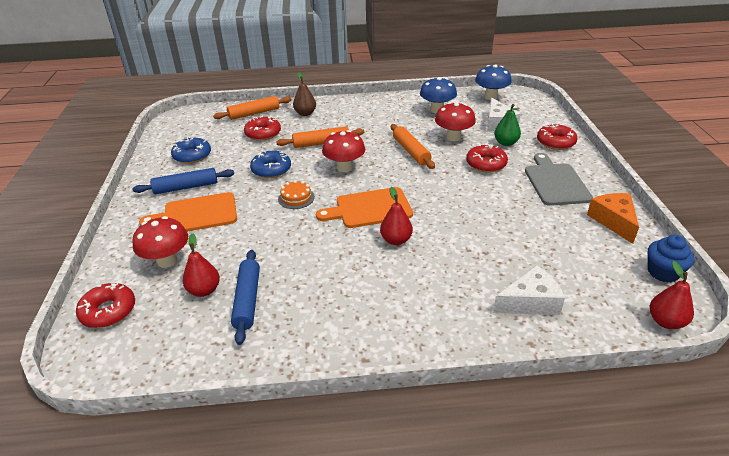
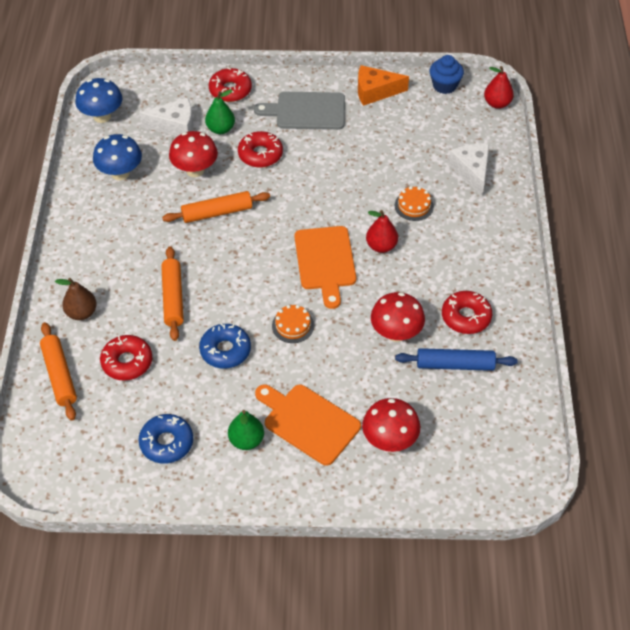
camera: 85 degrees left, 15 degrees up
red donut [76,283,135,328] -> red donut moved to [442,291,492,334]
blue rolling pin [132,168,234,194] -> green pear [228,410,264,450]
orange cutting board [139,192,237,232] -> orange cutting board turned 135 degrees clockwise [255,384,361,466]
red pear [183,233,220,297] -> none
red mushroom [322,130,365,172] -> red mushroom moved to [371,292,425,342]
none -> orange cake [395,186,434,221]

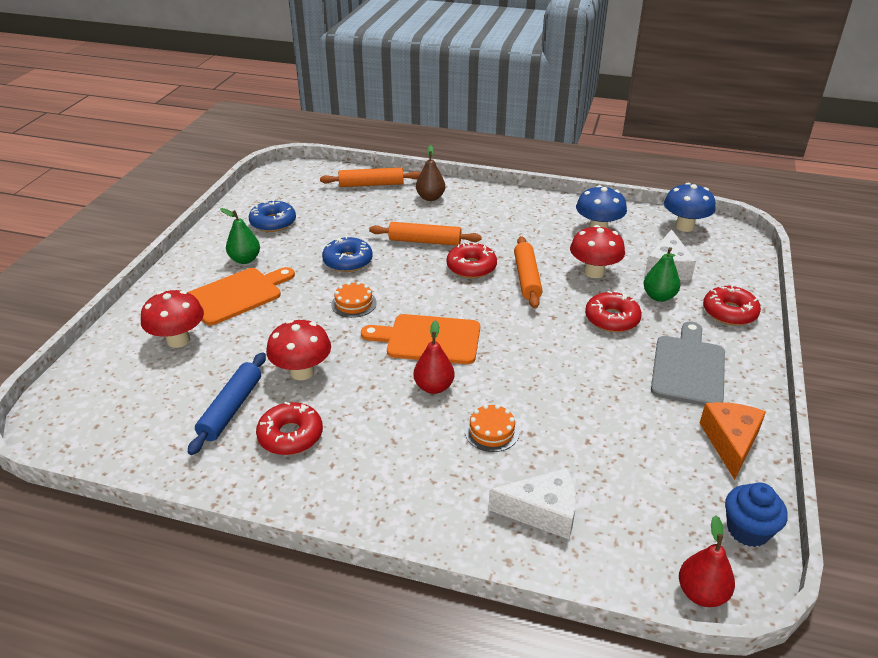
camera: 105 degrees right, 15 degrees down
red donut [100,335,152,381] -> red donut moved to [446,242,497,278]

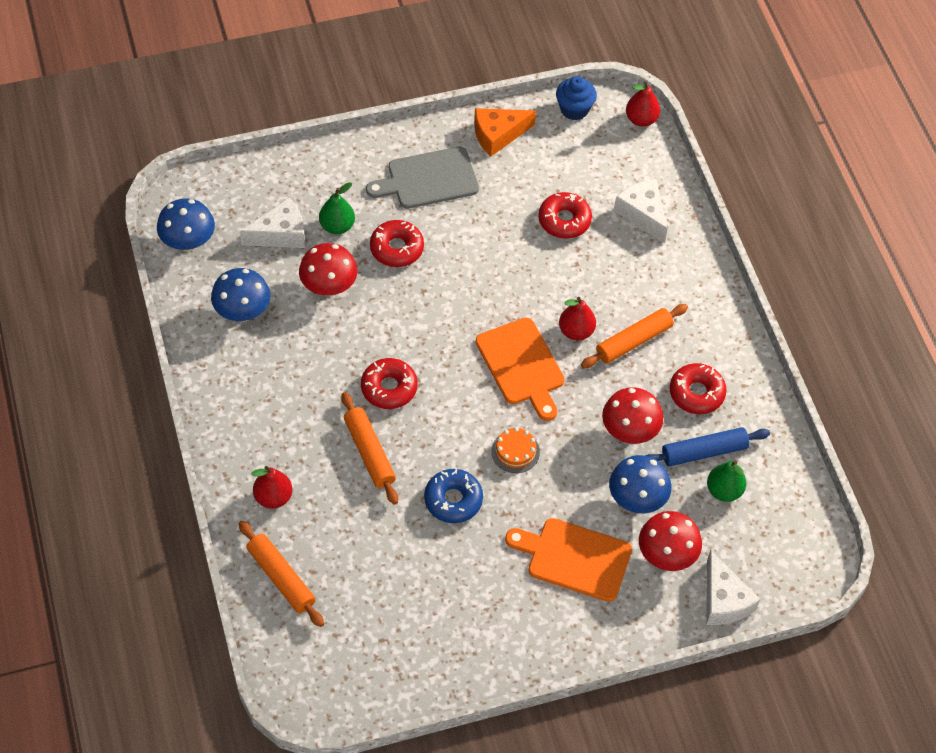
camera: 125 degrees left, 20 degrees up
green pear [220,208,260,264] -> green pear moved to [707,461,746,502]
blue donut [249,199,296,232] -> none
brown pear [416,145,445,201] -> red pear [251,466,292,509]
orange cake [465,404,519,452] -> none
orange rolling pin [514,236,543,308] -> orange rolling pin moved to [581,304,688,368]
red donut [703,285,761,325] -> red donut moved to [538,192,592,239]
none -> blue mushroom [609,455,672,513]
none -> white cheese [706,549,760,625]

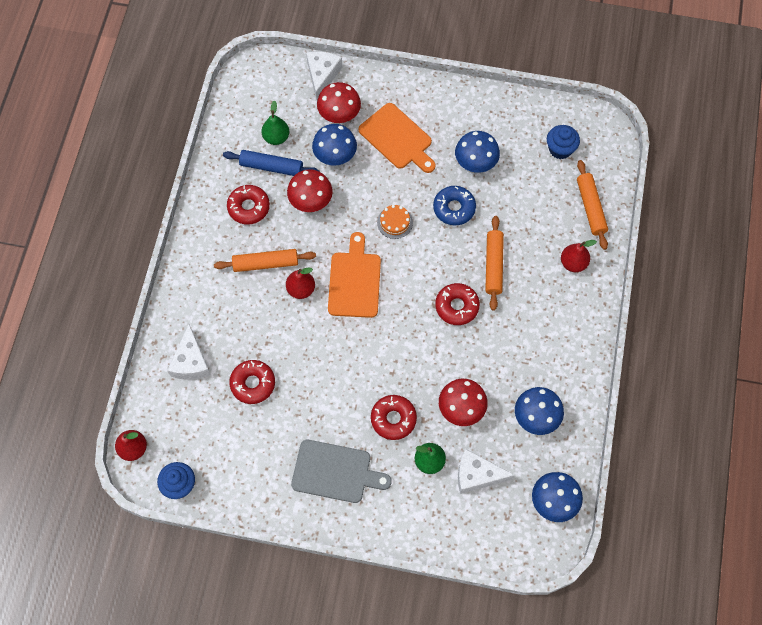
camera: 150 degrees left, 10 degrees up
orange cheese [474,108,536,157] -> none
none -> blue mushroom [455,131,500,173]
none -> blue cupcake [547,125,580,159]

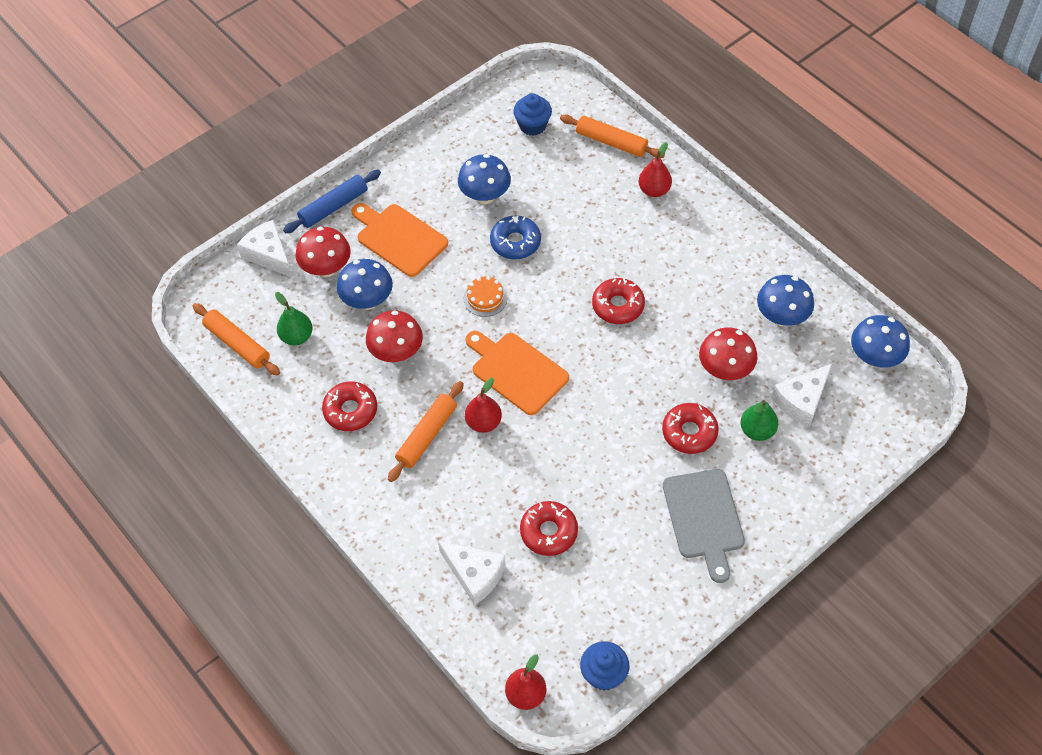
camera: 50 degrees left, 10 degrees down
blue rolling pin [223,150,319,176] -> blue rolling pin moved to [283,170,381,233]
grey cutting board [291,440,391,503] -> grey cutting board turned 120 degrees clockwise [663,469,745,583]
orange cutting board [358,103,436,173] -> orange cutting board turned 135 degrees counterclockwise [351,203,448,277]
orange rolling pin [485,216,504,311] -> orange rolling pin moved to [193,303,280,376]

